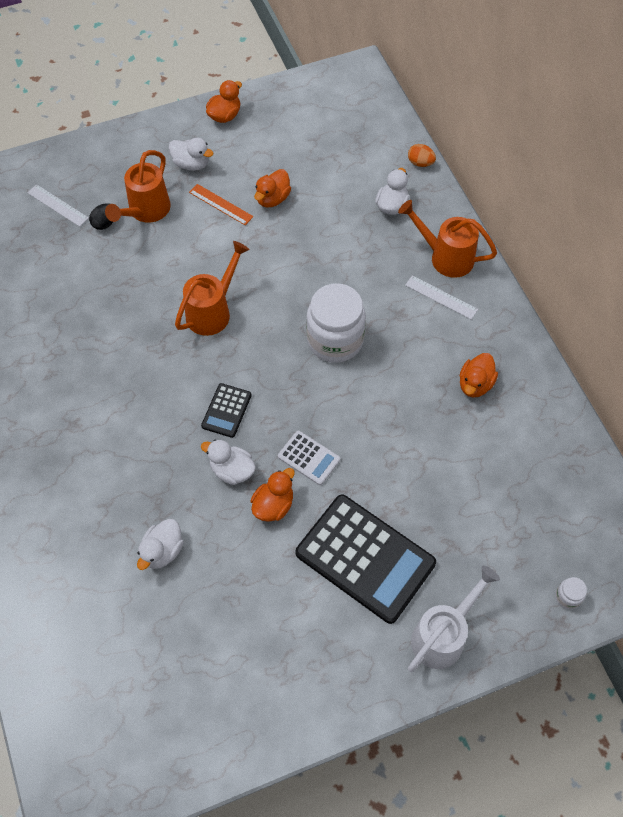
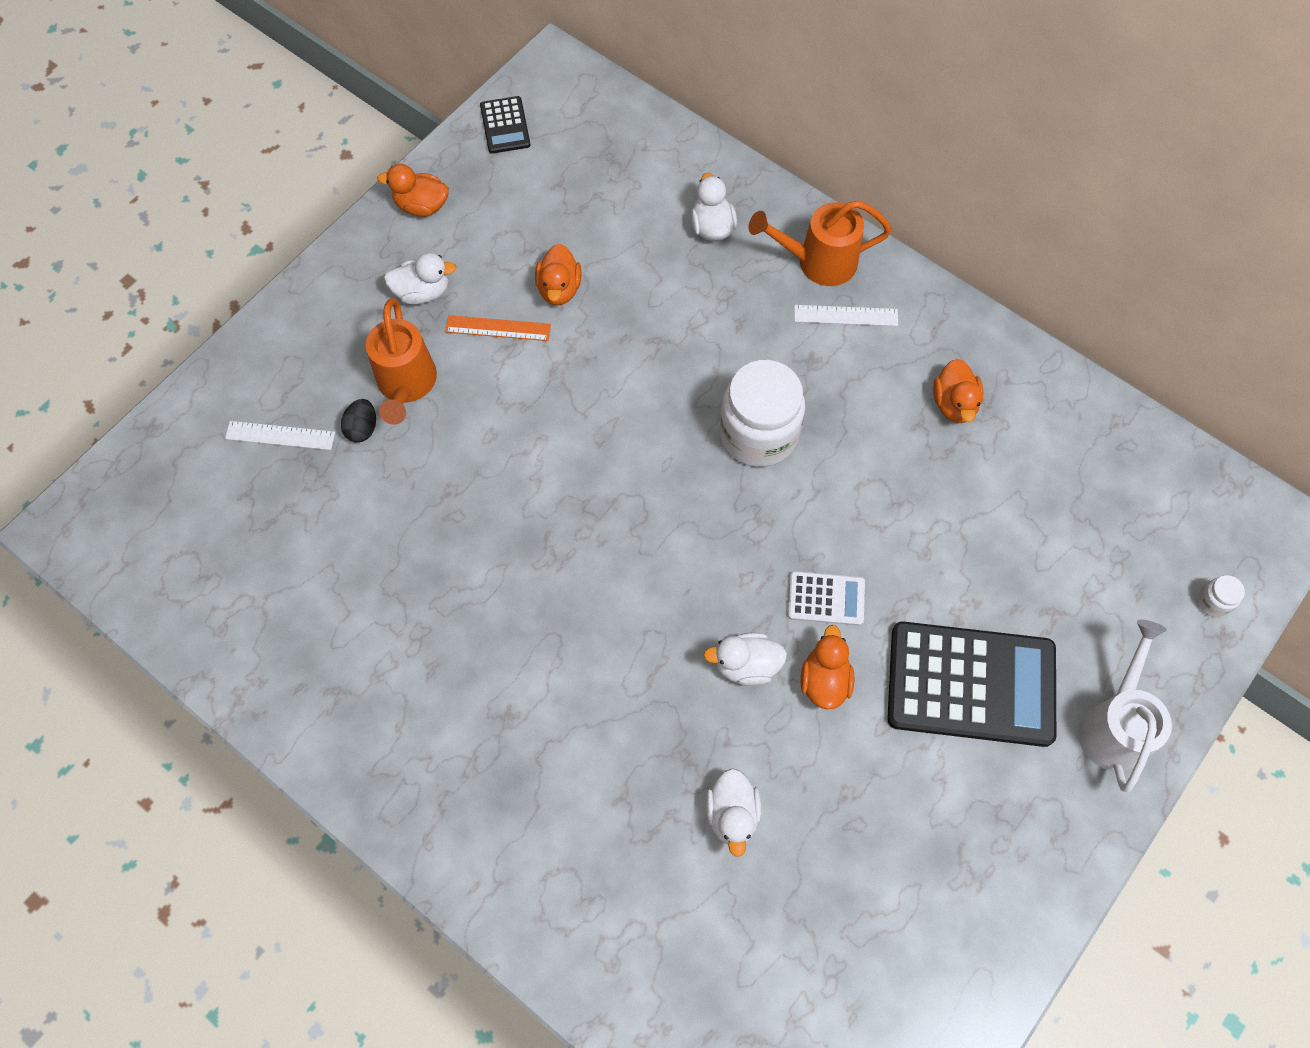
camera: 30 degrees left, 5 degrees up
orange watering can [175,241,250,336] -> none
black calculator [201,383,252,438] -> black calculator moved to [480,96,530,154]
orange duck [206,80,242,123] -> orange duck turned 90 degrees counterclockwise [377,164,449,217]
orange egg [408,144,436,167] -> none

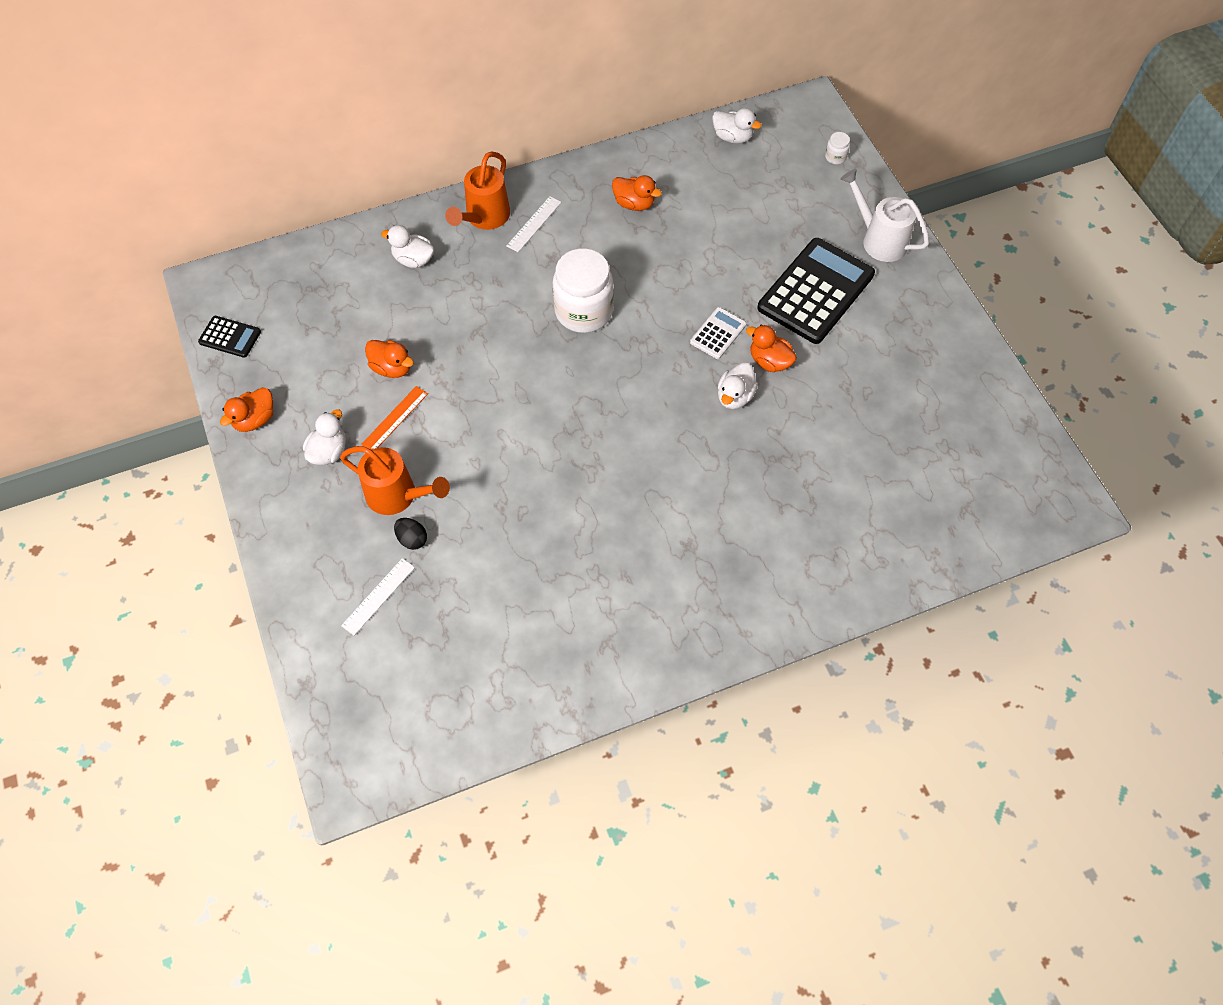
camera: 60 degrees left, 5 degrees down
white duck [706,768,761,857] -> white duck moved to [712,108,762,144]

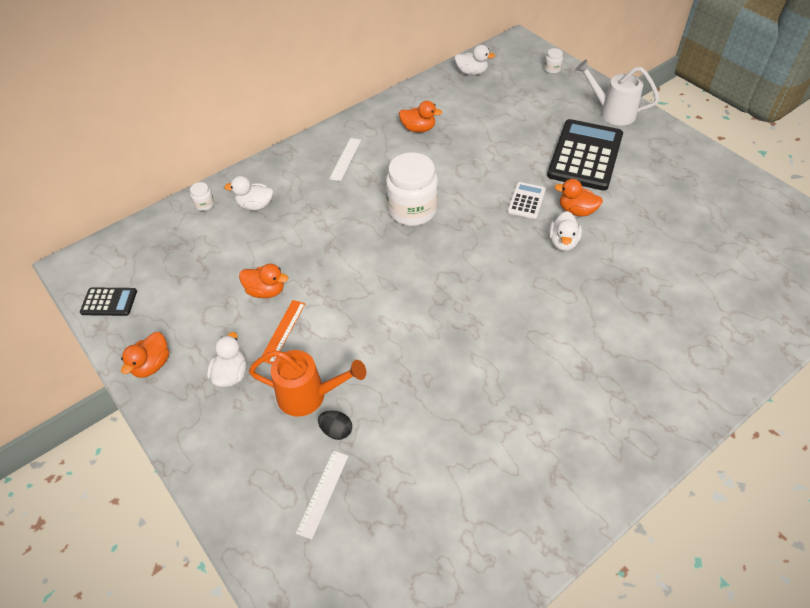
camera: 15 degrees left, 10 degrees down
orange watering can [445,152,510,230] -> none
none -> white jar [190,182,214,211]

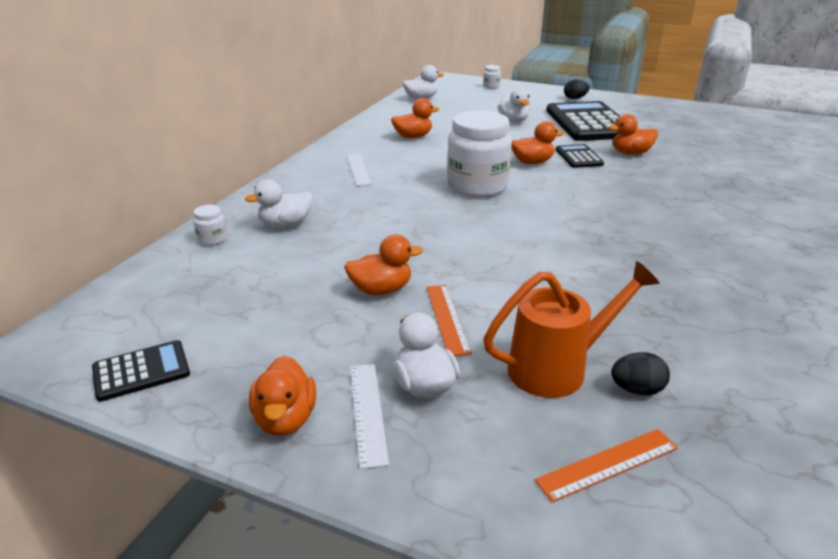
camera: 30 degrees left, 20 degrees down
white ruler [296,451,348,539] -> white ruler moved to [350,364,389,469]
white calculator [508,182,546,219] -> black calculator [556,144,604,168]
white duck [549,211,582,251] -> white duck moved to [498,88,530,122]
white watering can [575,60,659,126] -> black egg [564,79,589,99]
none -> orange duck [511,121,564,164]
none -> orange ruler [535,429,678,502]

